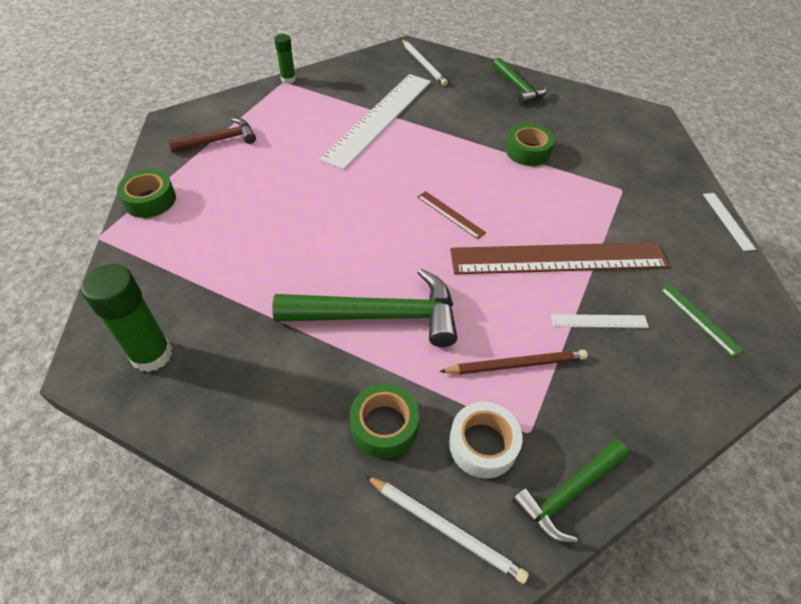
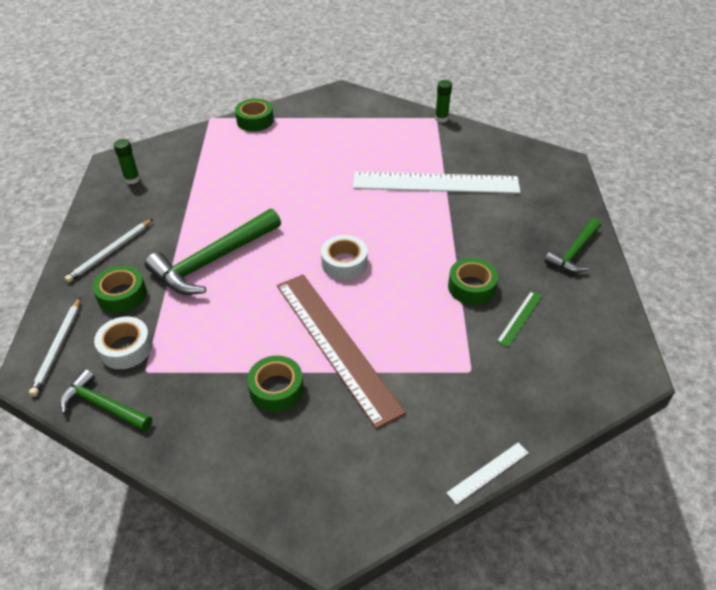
camera: 65 degrees right, 5 degrees down
green glue stick [81,264,172,372] -> green glue stick [114,139,140,184], size x0.58
brown hammer [168,118,256,153] -> none
green hammer [273,268,457,347] -> green hammer turned 75 degrees clockwise [145,209,281,295]
white pencil [401,39,448,86] -> white pencil moved to [65,219,153,283]
brown ruler [417,191,486,239] -> white tape [321,235,368,280]
brown pencil [439,350,588,375] -> none
white ruler [551,314,649,328] -> green tape [247,356,304,412]
green ruler [660,284,744,357] -> green ruler moved to [496,291,542,347]

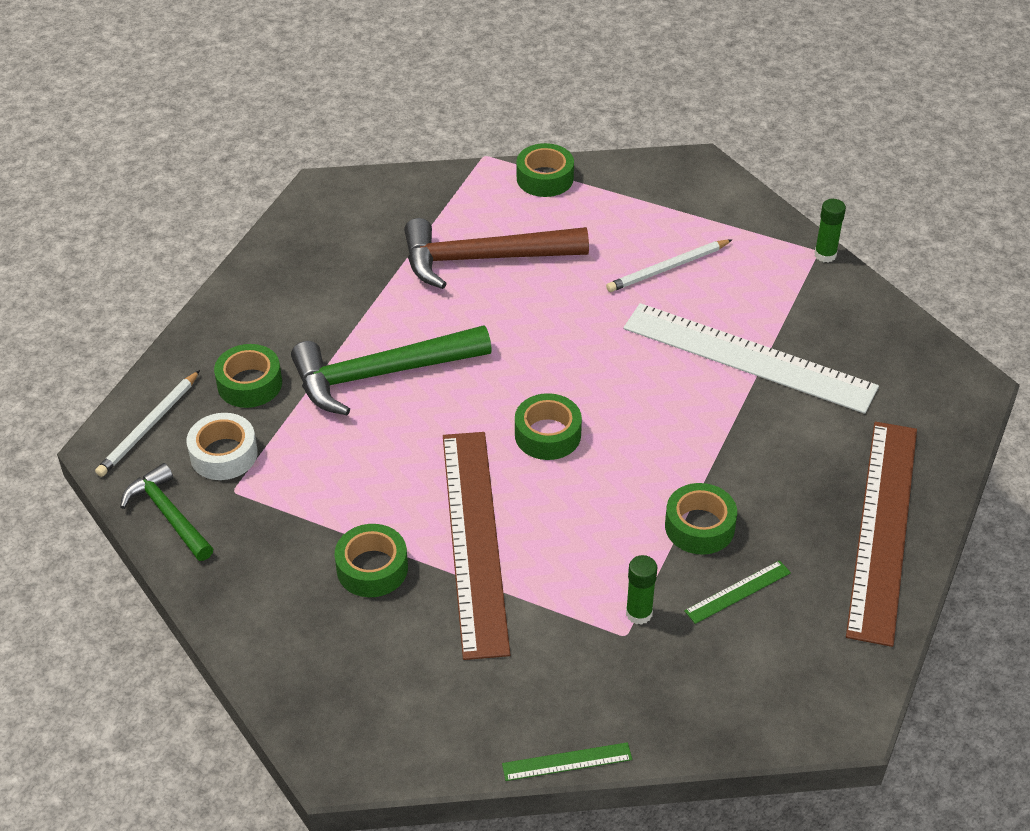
camera: 25 degrees right, 0 degrees up
white pencil [65,219,153,283] -> white pencil moved to [606,239,733,292]
green glue stick [114,139,140,184] -> green glue stick moved to [626,555,657,625]
white tape [321,235,368,280] -> green tape [515,393,582,460]
white ruler [446,442,529,505] -> green ruler [502,742,632,781]
green hammer [544,218,601,273] -> brown ruler [846,422,917,647]
none -> brown hammer [404,218,589,289]

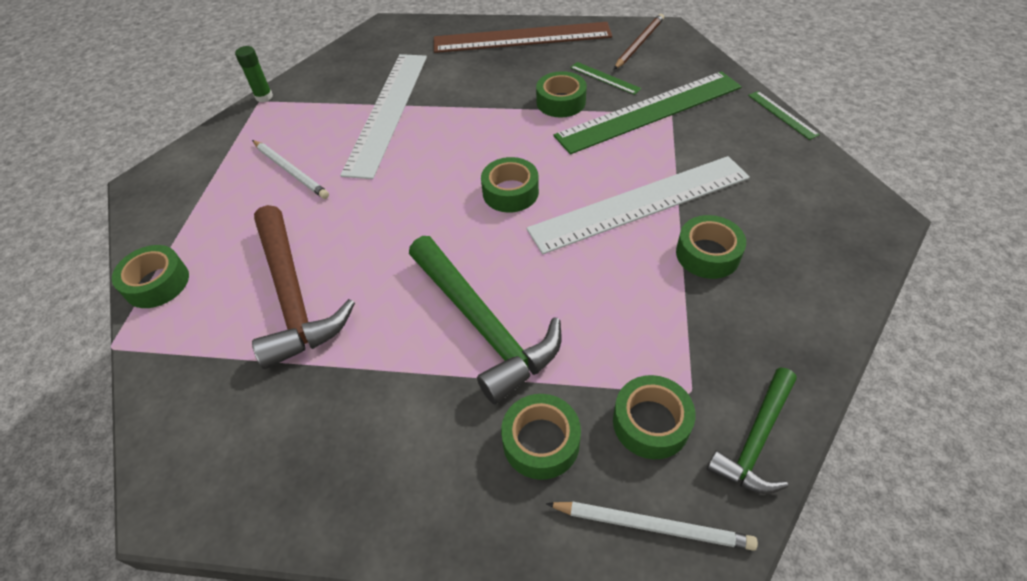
camera: 105 degrees left, 5 degrees up
white tape [186,413,258,480] -> green tape [613,375,695,459]
brown ruler [443,432,510,660] -> white ruler [526,156,750,254]
green glue stick [626,555,657,625] -> green ruler [553,71,742,154]
none -> brown pencil [614,14,664,69]

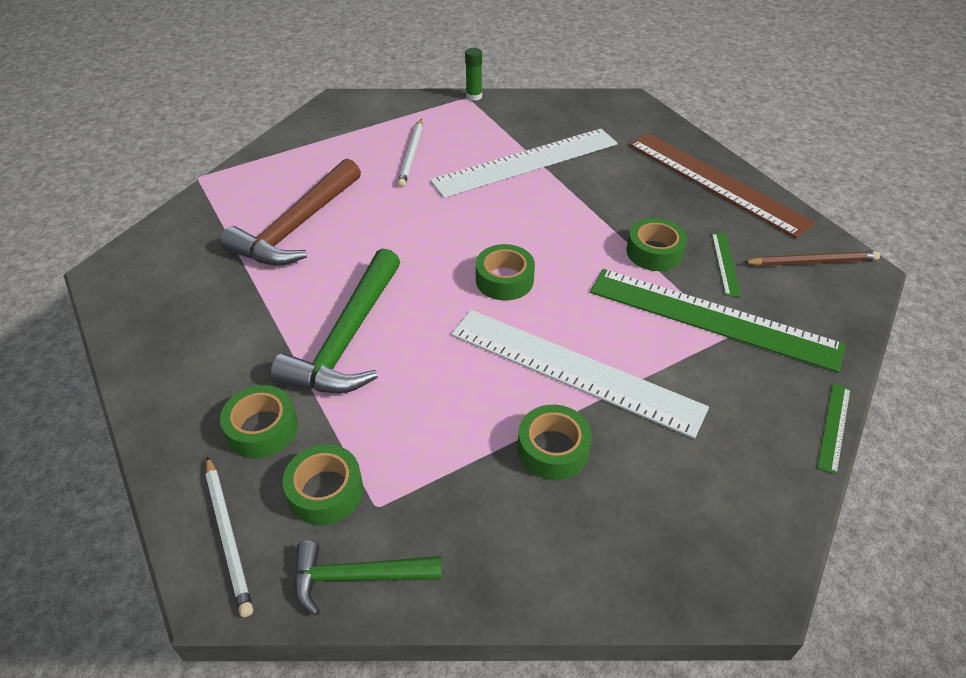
camera: 50 degrees right, 5 degrees down
green tape [112,245,189,308] -> none

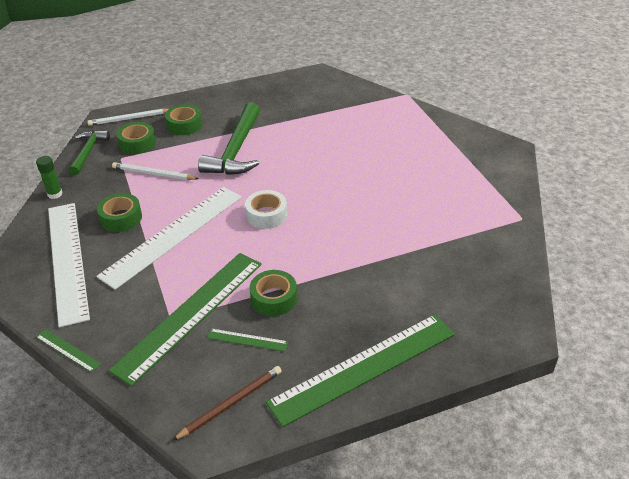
camera: 100 degrees right, 5 degrees down
brown hammer [220,159,361,265] -> none
green hammer [270,248,400,393] -> green hammer turned 105 degrees counterclockwise [198,102,260,175]
white pencil [398,119,423,188] -> white pencil moved to [112,162,199,180]
white ruler [430,129,618,198] -> white ruler moved to [48,203,90,328]
green glue stick [465,48,482,101] -> green glue stick moved to [36,156,62,199]
green tape [476,244,535,301] -> white tape [245,190,287,229]
brown ruler [628,133,816,238] -> green ruler [266,314,455,427]
brown pencil [743,251,880,266] -> brown pencil turned 135 degrees counterclockwise [172,366,282,441]

